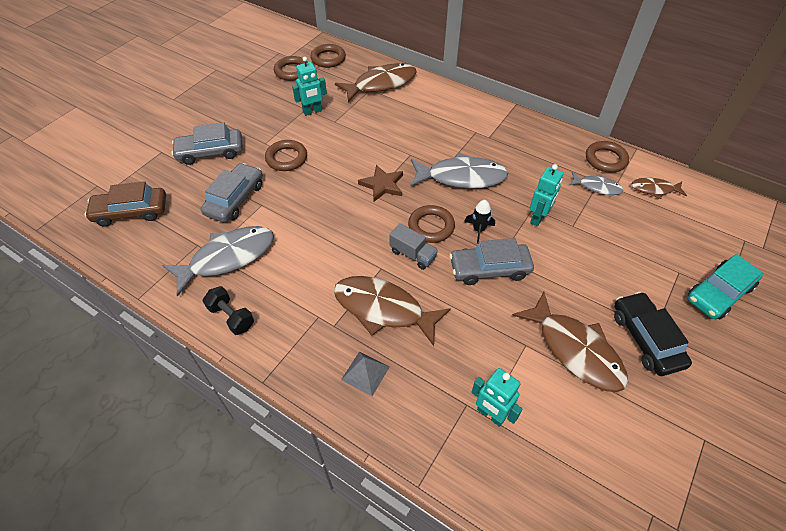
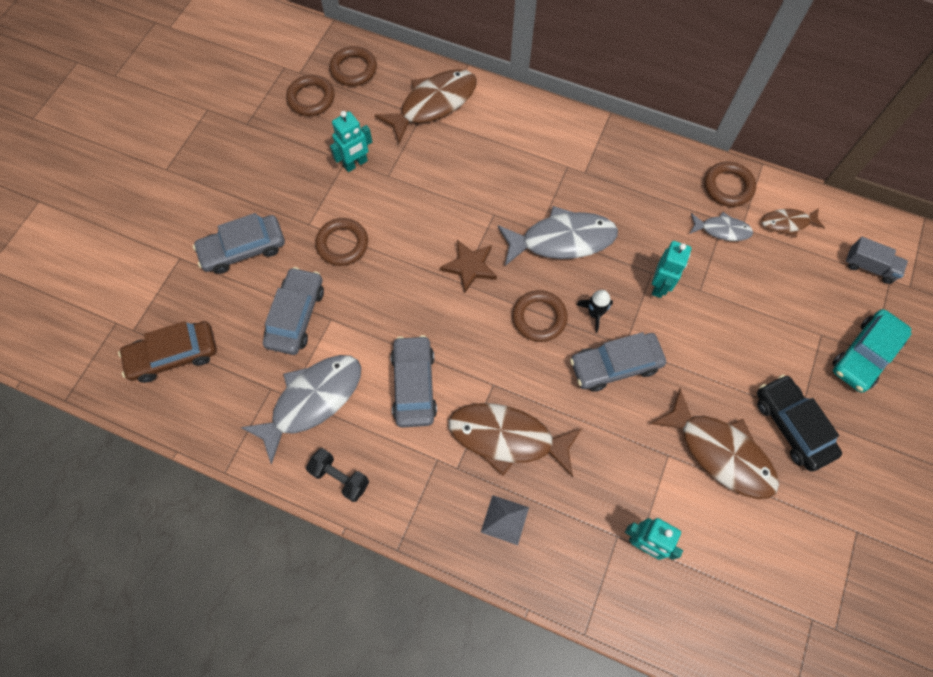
camera: 10 degrees left, 15 degrees up
grey truck [389,223,438,270] -> grey truck moved to [846,237,908,284]
none -> grey car [391,335,437,428]

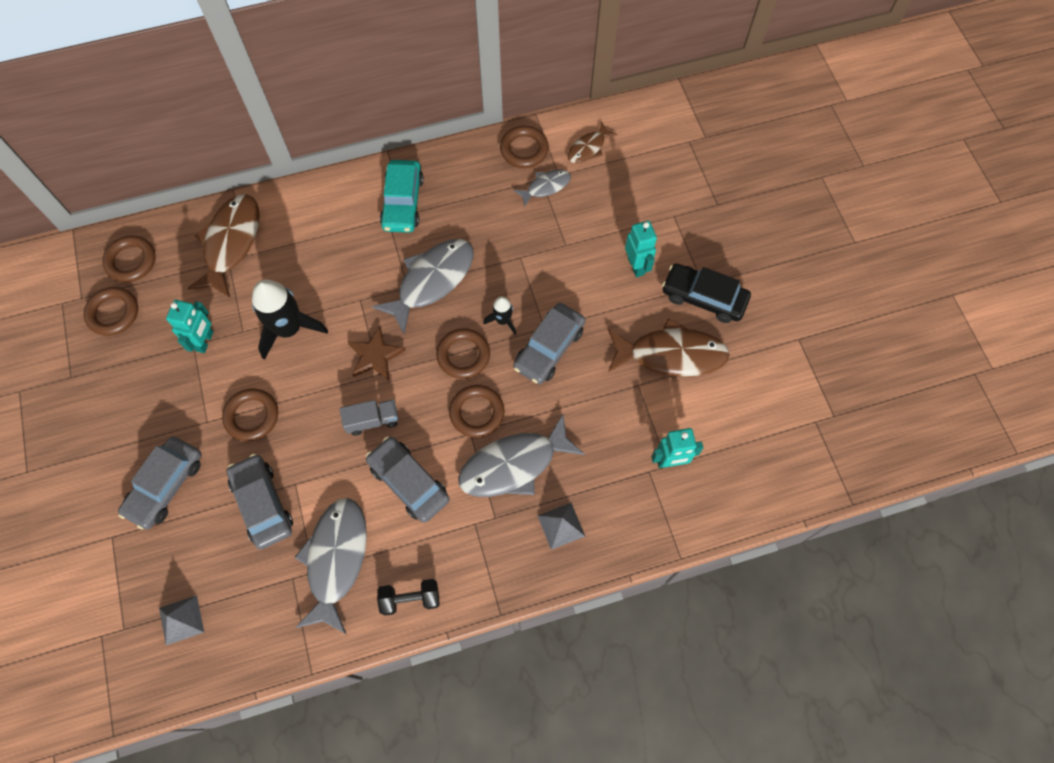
camera: 40 degrees left, 0 degrees up
brown car [118,321,217,383] -> grey pyramid [159,595,204,645]
brown fish [449,403,582,477] -> grey fish [458,414,585,497]
turquoise robot [652,241,691,298] -> turquoise robot moved to [625,221,657,277]
turquoise car [832,309,912,393] -> turquoise car moved to [380,160,424,233]
grey truck [846,237,908,284] -> grey truck moved to [340,399,398,436]
none -> black rocket [252,280,328,360]
none -> brown ring [449,385,505,438]

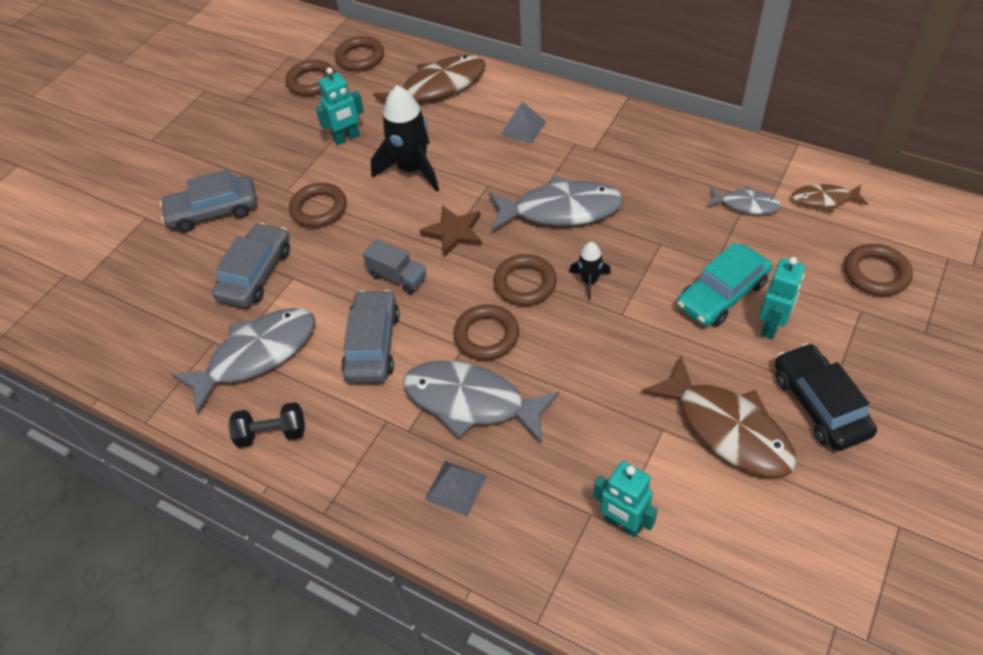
camera: 50 degrees right, 15 degrees down
grey pyramid [159,595,204,645] -> grey pyramid moved to [501,101,546,144]
black dumbbell [377,579,440,616] -> black dumbbell turned 45 degrees counterclockwise [229,402,305,448]
turquoise car [380,160,424,233] -> turquoise car moved to [677,243,772,327]
brown ring [500,126,549,168] -> brown ring moved to [844,244,913,296]
grey car [513,303,585,384] -> none

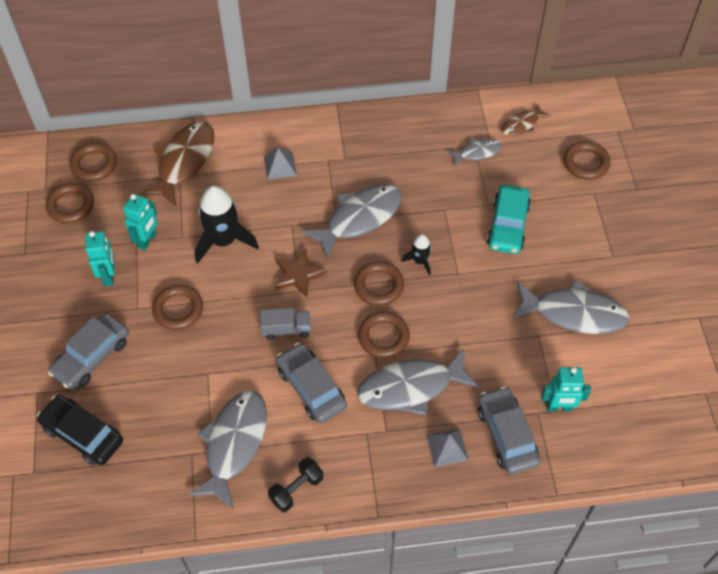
camera: 40 degrees left, 5 degrees up
grey car [212,223,290,307] -> grey car moved to [478,386,540,475]
brown fish [642,356,797,478] -> grey fish [512,280,630,334]
turquoise robot [759,257,805,339] -> turquoise robot moved to [85,231,115,286]
black car [775,343,877,451] -> black car moved to [37,395,123,465]

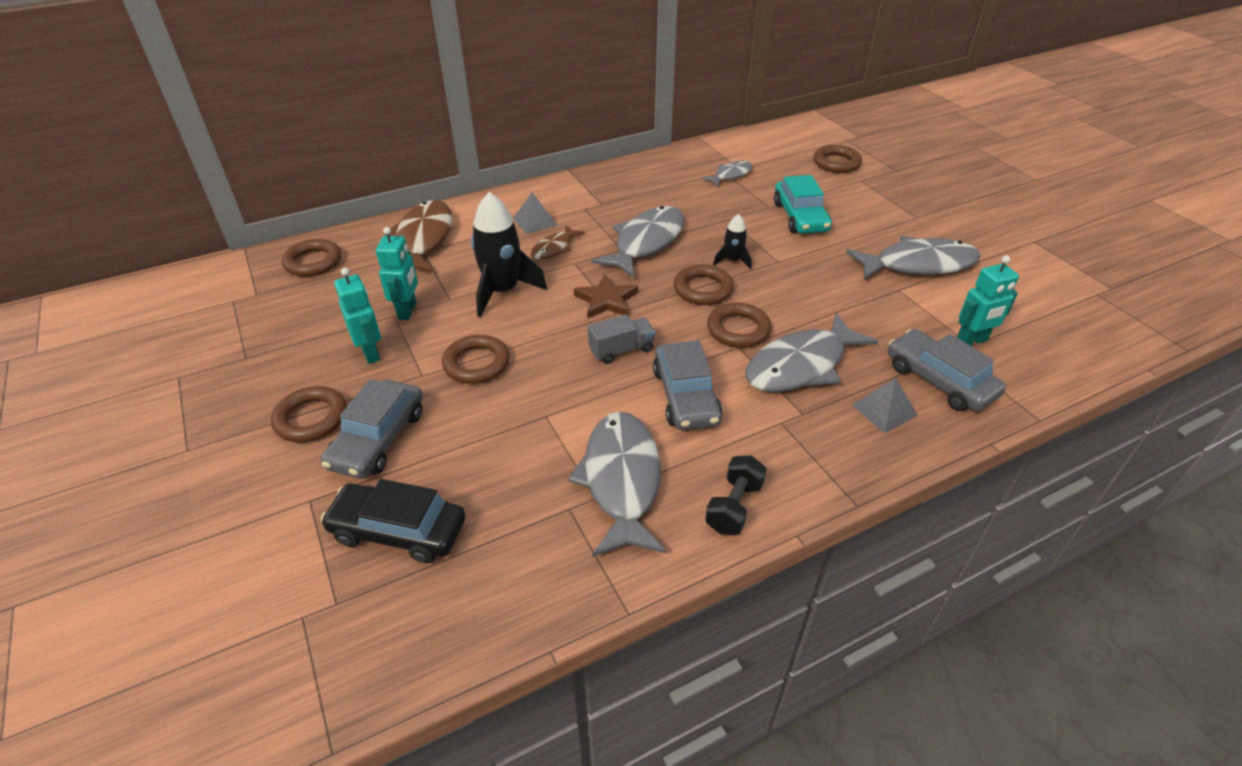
camera: 20 degrees left, 15 degrees down
brown ring [46,183,94,223] -> brown ring moved to [271,386,347,442]
grey car [276,343,347,423] -> grey car turned 135 degrees counterclockwise [653,340,722,430]
brown fish [502,103,551,136] -> brown fish moved to [531,225,585,260]

